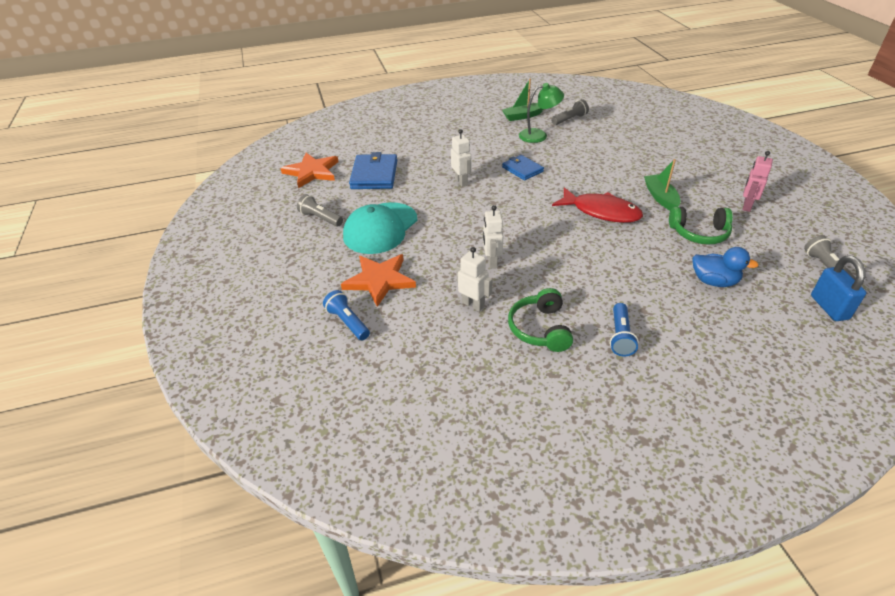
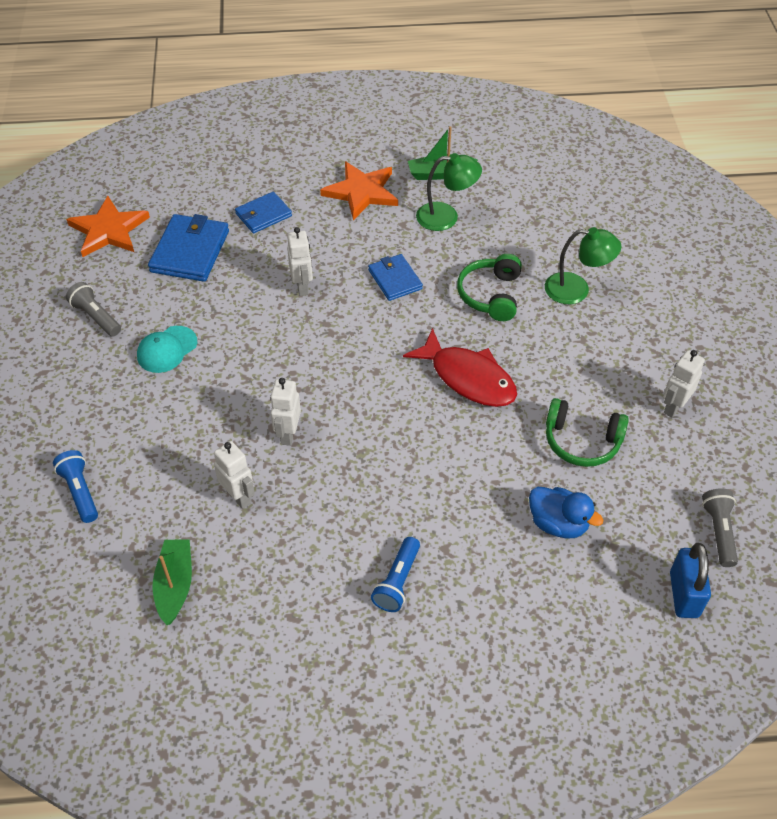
camera: 10 degrees right, 10 degrees up
orange star [341,254,416,307] -> orange star moved to [320,161,398,220]
turquoise cap [343,202,417,254] -> turquoise cap [137,326,197,373], size x0.57
green headphones [508,288,573,352] -> green headphones moved to [457,254,522,321]
grey flashlight [551,99,589,125] -> none
green boat [644,159,681,210] -> green boat moved to [153,539,192,625]
pink robot [742,151,773,212] -> white robot [663,350,705,418]
none -> blue wallet [235,192,292,233]
none -> green lamp [545,227,621,304]

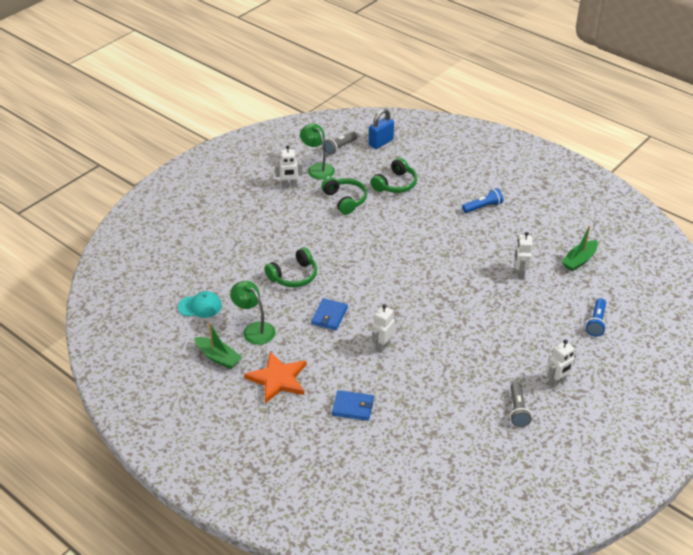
camera: 135 degrees left, 10 degrees down
orange star [66,196,150,257] -> none
turquoise cap [137,326,197,373] -> turquoise cap moved to [178,291,222,318]
blue wallet [148,214,229,282] -> none
white robot [270,378,301,446] -> white robot moved to [547,340,576,388]
red fish [403,328,517,407] -> none
blue duck [529,487,603,539] -> green headphones [370,158,417,193]
green lamp [545,227,621,304] -> green lamp moved to [300,123,335,180]

